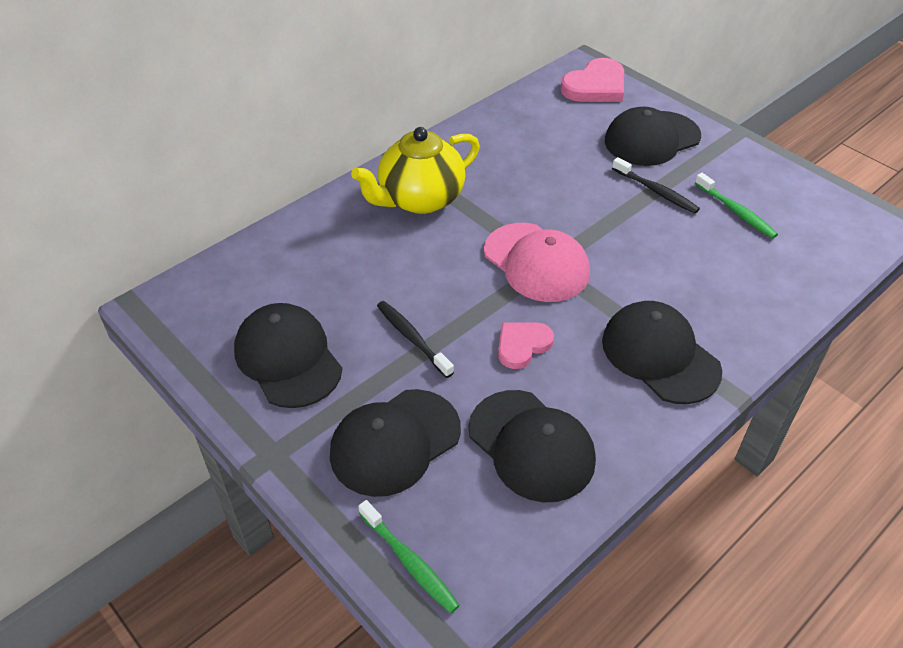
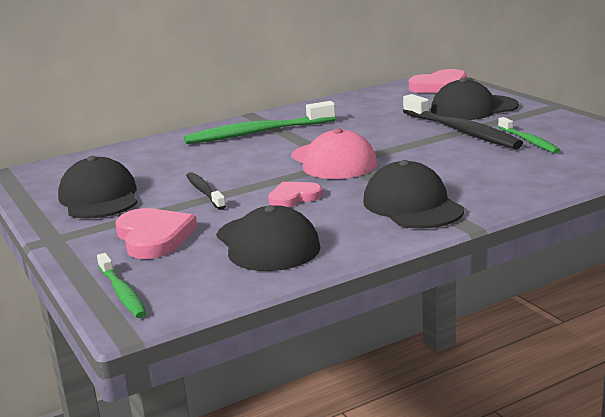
camera: 15 degrees right, 25 degrees down
black cap [330,389,461,497] -> pink heart [116,208,197,259]
yellow teapot [351,127,480,214] -> green toothbrush [184,101,336,144]
black toothbrush [612,157,700,213] -> black toothbrush [403,94,523,149], size x1.81

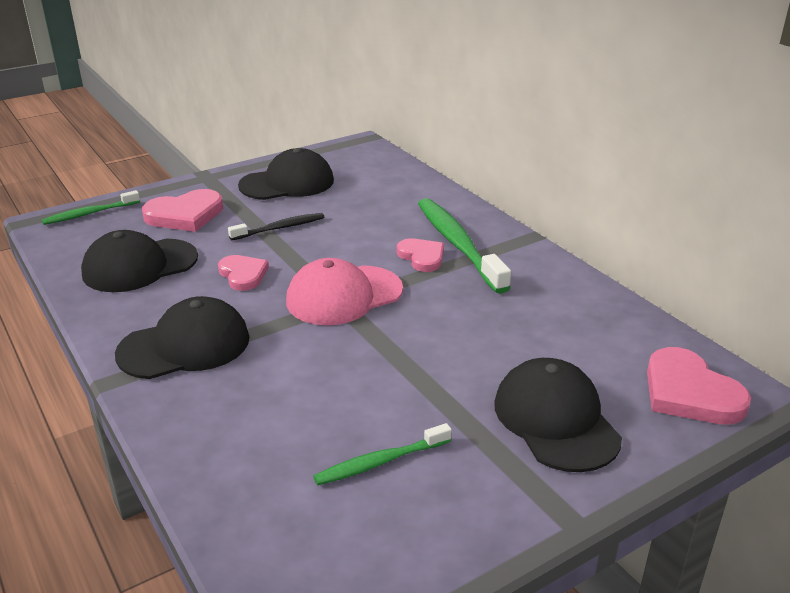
camera: 85 degrees right, 10 degrees up
black toothbrush [403,94,523,149] -> none
none -> pink heart [397,238,444,272]

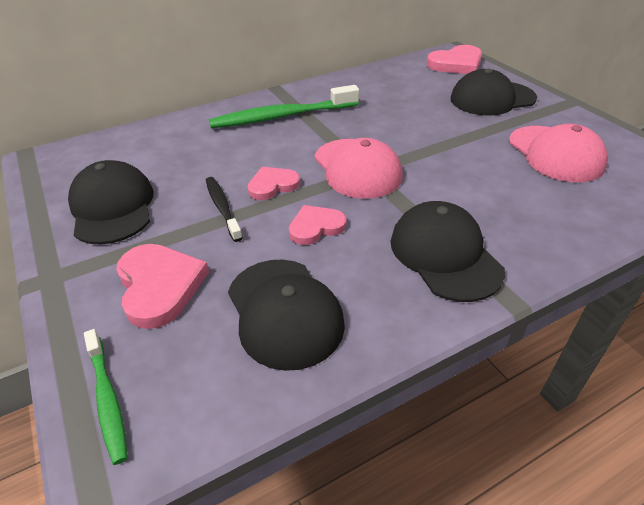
camera: 85 degrees left, 10 degrees up
green toothbrush [313,423,452,485] -> pink cap [509,124,608,182]
pink heart [397,238,444,272] -> pink heart moved to [247,167,300,200]

